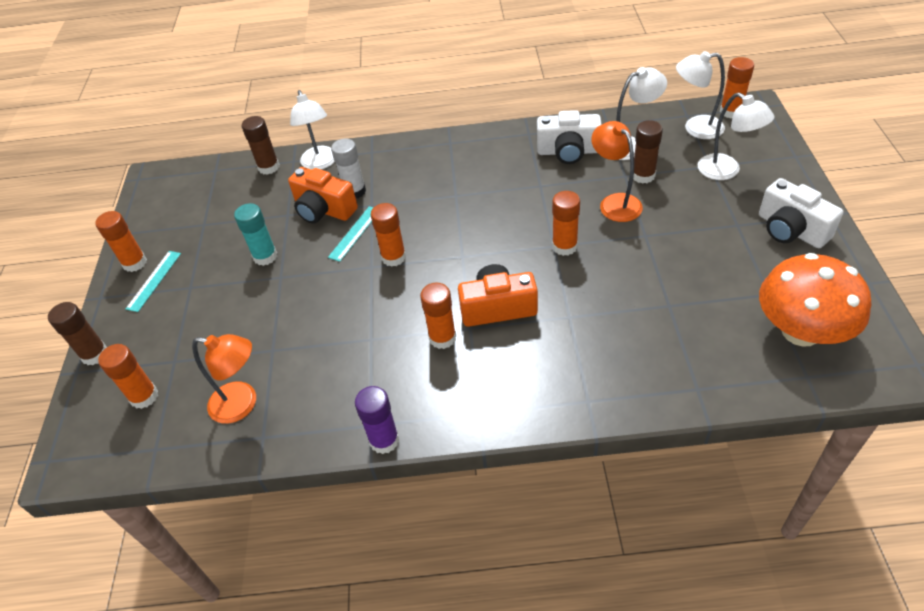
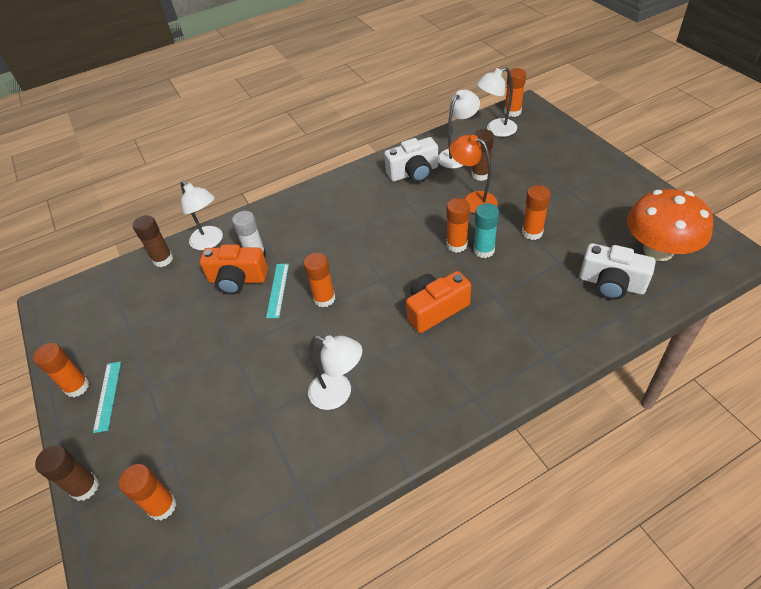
camera: 25 degrees left, 0 degrees up
orange lamp [192,334,256,424] -> none
turquoise glue stick [234,203,277,266] -> turquoise glue stick moved to [473,203,499,258]
purple glue stick [355,386,399,454] -> none
orange glue stick [420,283,456,349] -> orange glue stick moved to [522,185,551,240]
white lamp [698,93,775,180] -> white lamp moved to [308,335,362,410]
white camera [759,178,844,248] -> white camera moved to [579,243,656,300]

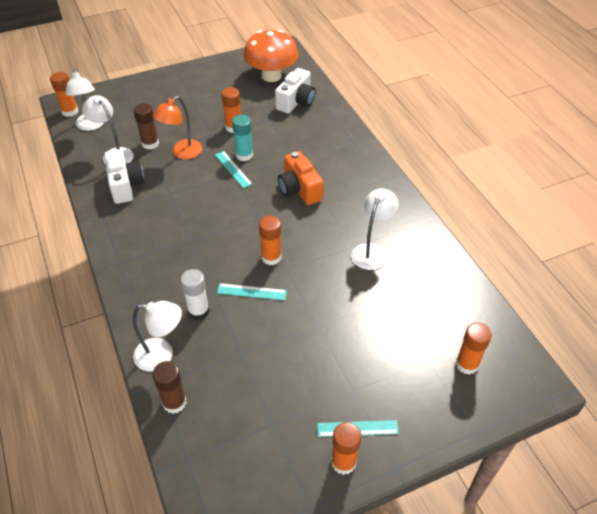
camera: 90 degrees left, 0 degrees up
brown glue stick [35,445,99,501] -> none
white lamp [180,181,223,250] -> white lamp turned 45 degrees clockwise [133,301,182,371]
orange camera [200,245,268,295] -> none
orange glue stick [446,198,470,253] -> turquoise ruler [215,151,252,188]

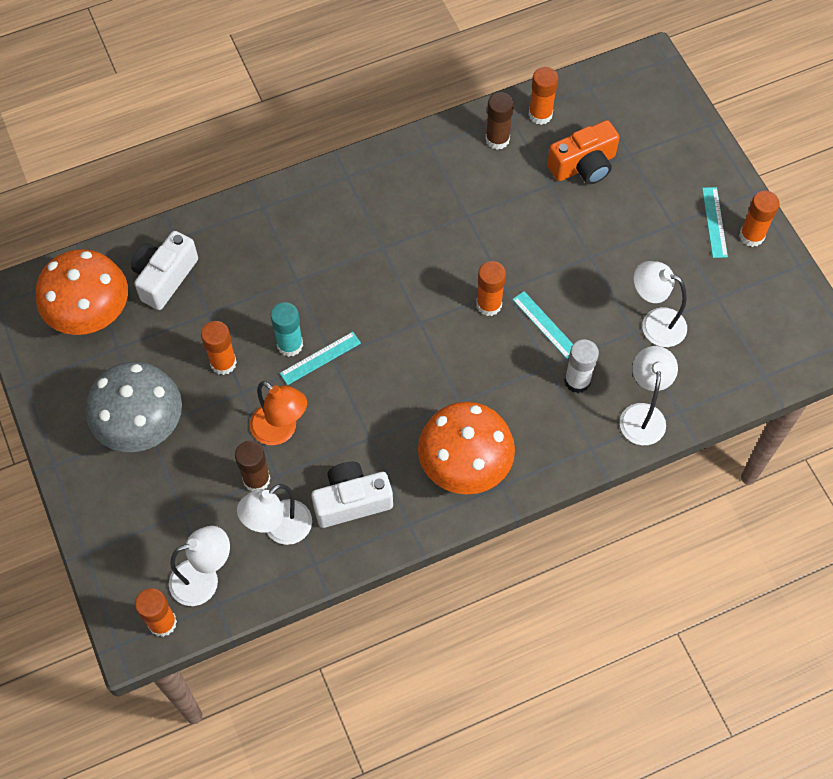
camera: 90 degrees left, 15 degrees up
brown glue stick [152,361,187,414] -> brown glue stick moved to [485,92,514,150]
turquoise ruler [217,283,287,300] -> turquoise ruler turned 45 degrees counterclockwise [512,291,573,359]
white camera [275,68,316,114] -> white camera turned 90 degrees counterclockwise [131,231,198,310]
orange camera [278,151,324,205] -> orange camera moved to [547,120,620,184]
white lamp [352,188,399,270] -> white lamp moved to [634,261,687,347]
orange glue stick [456,323,492,374] -> orange glue stick moved to [529,67,558,125]
none -> grey mushroom [86,362,182,452]
none -> orange mushroom [418,402,515,495]

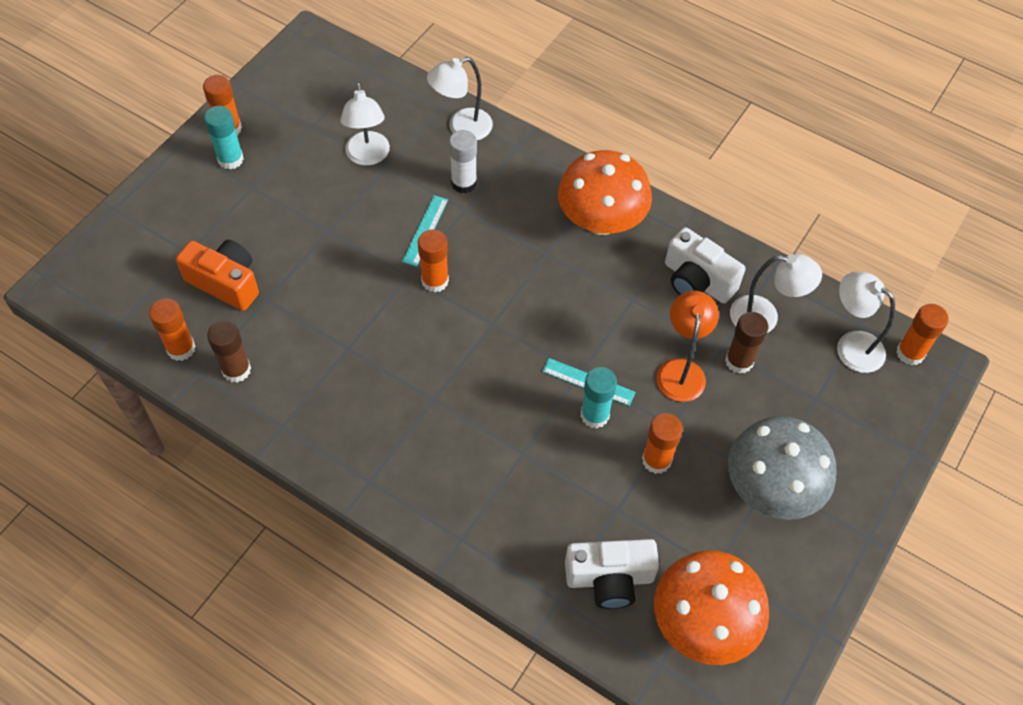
camera: 125 degrees left, 5 degrees down
turquoise ruler [702,187,728,258] -> turquoise glue stick [204,106,244,170]

